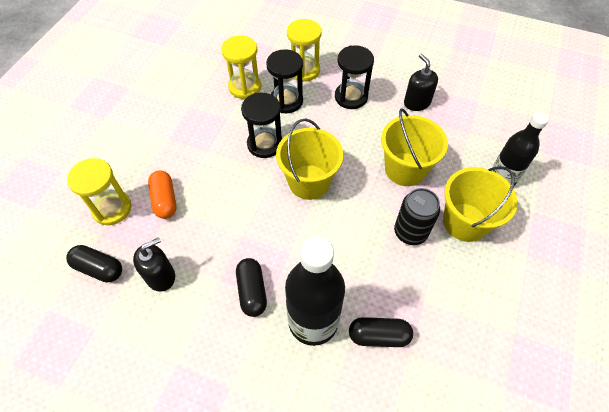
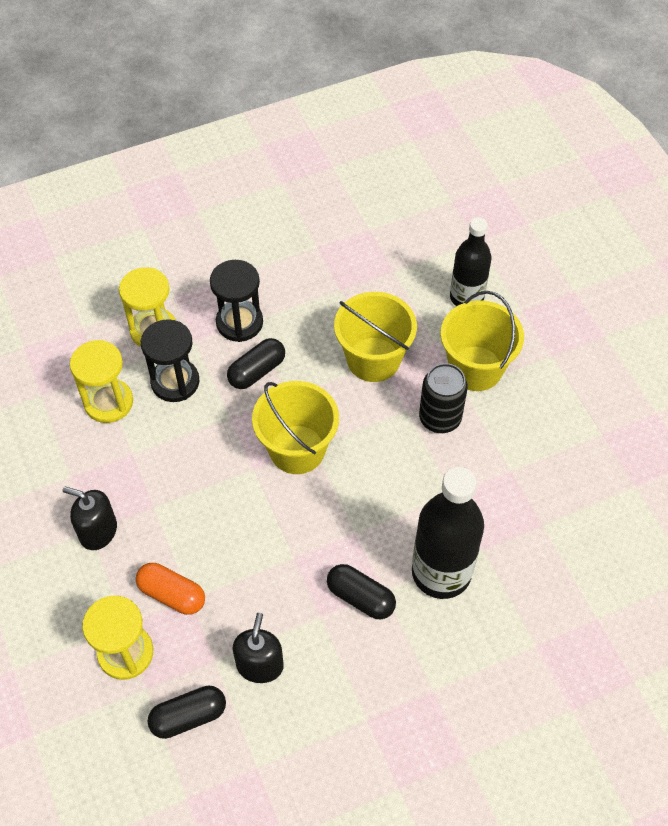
camera: 45 degrees left, 0 degrees up
black hourglass [241,93,282,158] -> none
black capsule [349,317,413,347] -> black capsule moved to [227,338,285,389]
black soap dispenser [404,54,438,111] -> black soap dispenser moved to [63,487,117,550]

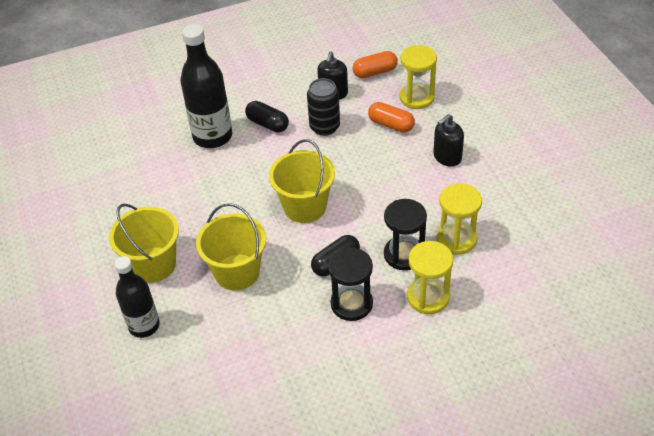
camera: 175 degrees left, 10 degrees down
black soap dispenser [63,487,117,550] -> black soap dispenser turned 120 degrees clockwise [433,114,464,167]
black capsule [147,685,226,739] -> orange capsule [353,51,398,78]
black can [419,363,468,433] -> black can moved to [307,78,340,136]

